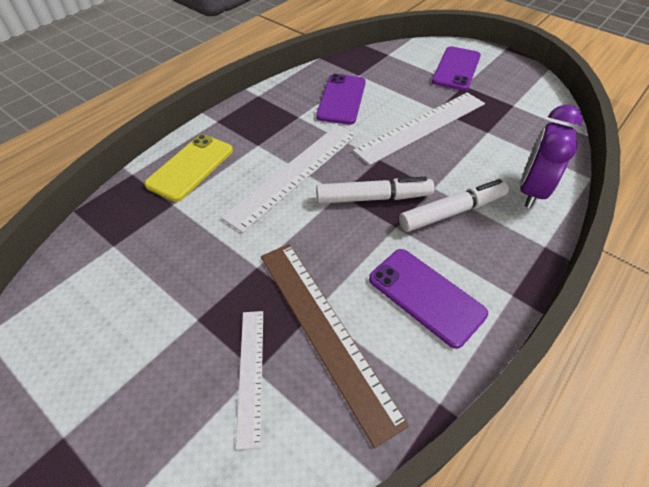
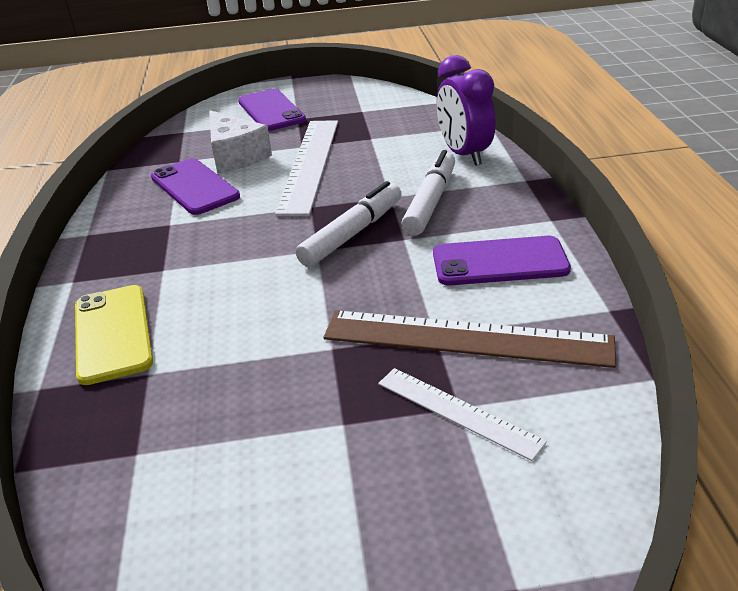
camera: 45 degrees left, 15 degrees down
white ruler [221,125,358,233] -> none
none -> white cheese [209,110,272,173]

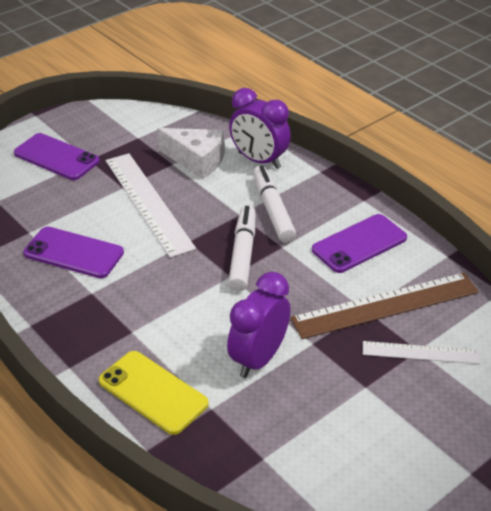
camera: 35 degrees left, 5 degrees up
white cheese [209,110,272,173] -> white cheese moved to [157,128,225,179]
none -> purple clock [227,272,291,378]

